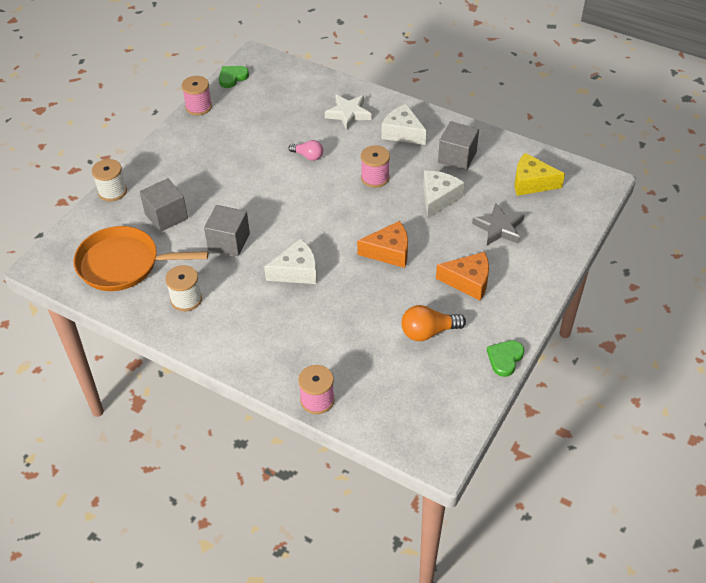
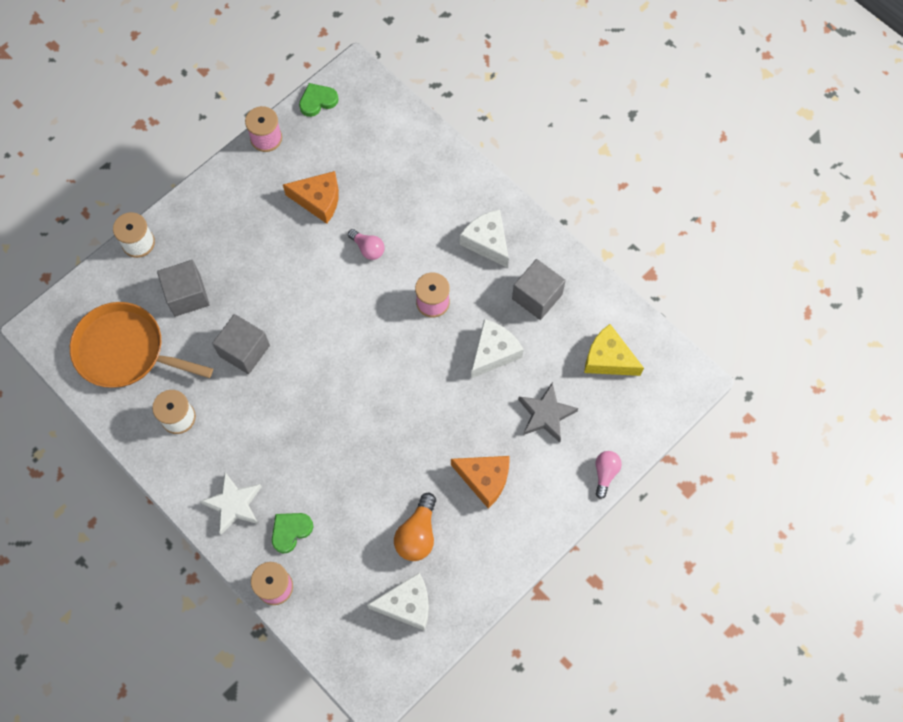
camera: 15 degrees right, 20 degrees up
white cheese [264,238,317,284] -> white cheese moved to [367,572,429,631]
white star [324,95,371,130] -> white star moved to [200,472,262,535]
orange cheese [357,221,408,268] -> orange cheese moved to [283,171,339,224]
orange light bulb [401,305,466,341] -> orange light bulb turned 75 degrees counterclockwise [394,493,436,561]
green heart [487,340,524,377] -> green heart moved to [272,513,313,554]
none -> pink light bulb [596,451,622,499]

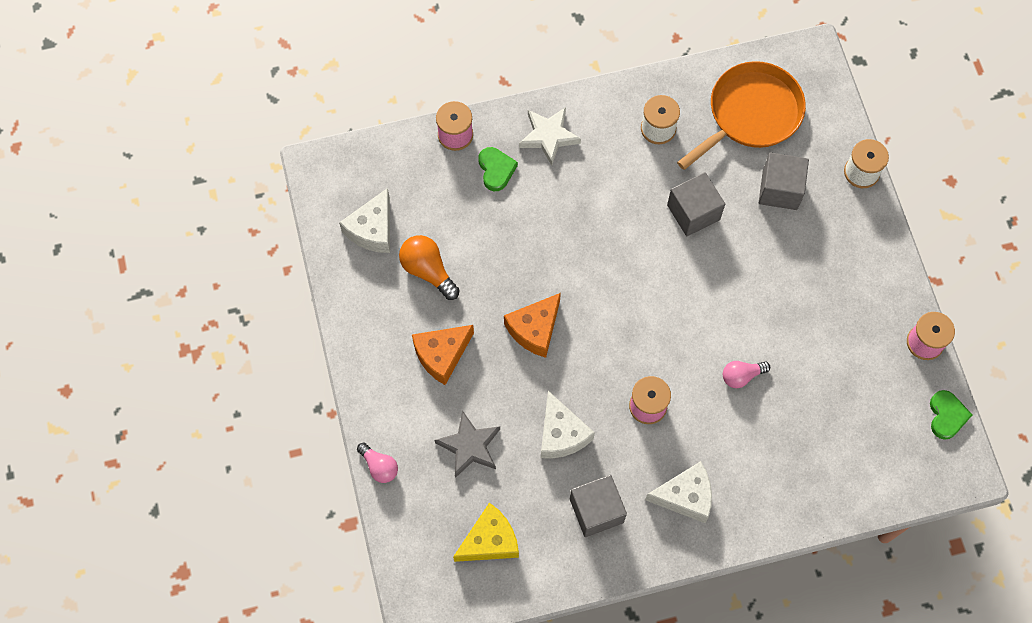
camera: 120 degrees right, 0 degrees up
orange cheese [283,171,339,224] -> orange cheese moved to [504,293,561,358]

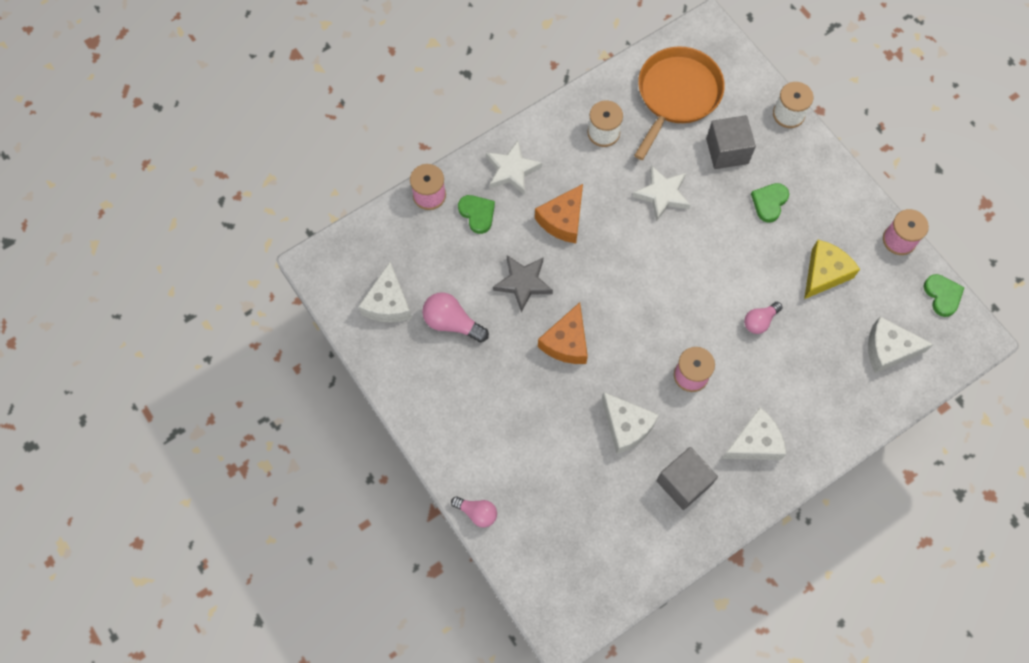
camera: 20 degrees left, 0 degrees up
orange light bulb [399,235,460,300] -> pink light bulb [422,292,489,342]
orange cheese [412,325,474,385] -> orange cheese moved to [535,184,583,243]
grey star [435,410,500,478] -> grey star moved to [493,255,553,312]
yellow cheese [453,503,519,562] -> yellow cheese moved to [804,240,860,299]
grey cube [667,172,725,236] -> white star [632,165,690,222]
none -> green heart [751,183,789,223]
none -> white cheese [868,317,934,373]

